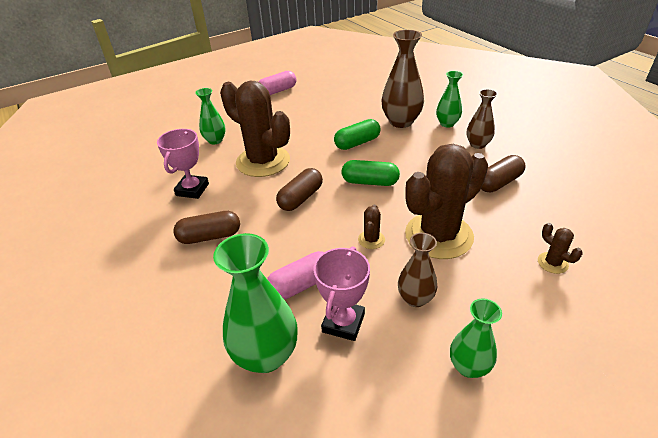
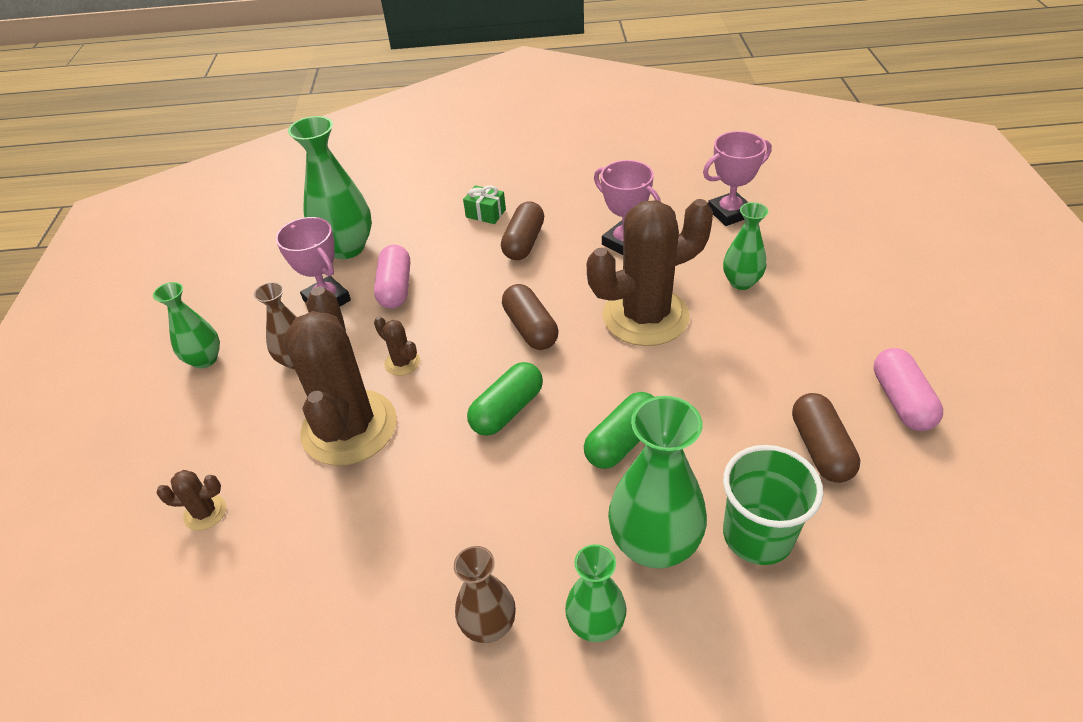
camera: 120 degrees right, 5 degrees up
green capsule [334,119,381,150] -> green capsule turned 45 degrees clockwise [584,392,654,469]
brown vase [382,30,424,128] -> green vase [608,396,707,569]
brown capsule [481,155,525,192] -> brown capsule moved to [792,393,860,483]
none -> green gift [463,185,506,224]
none -> pink trophy [703,131,772,226]
none -> green cup [723,445,823,565]

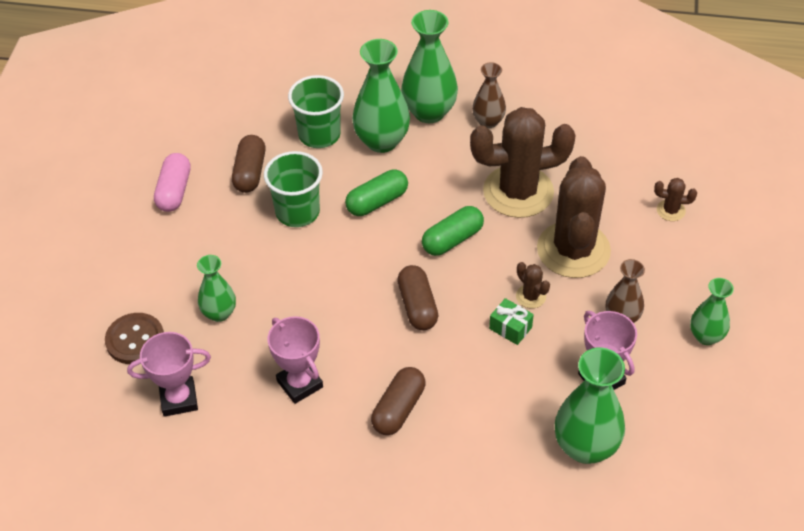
camera: 170 degrees left, 5 degrees up
pink capsule [374,245,410,309] -> none
green gift [463,185,506,224] -> green gift moved to [489,298,534,345]
green vase [565,544,626,642] -> green vase [401,10,458,123], size x1.68
brown cactus [587,199,713,346] -> brown cactus moved to [470,107,576,218]
none -> brown button [105,313,164,364]
none -> green cup [264,151,323,227]

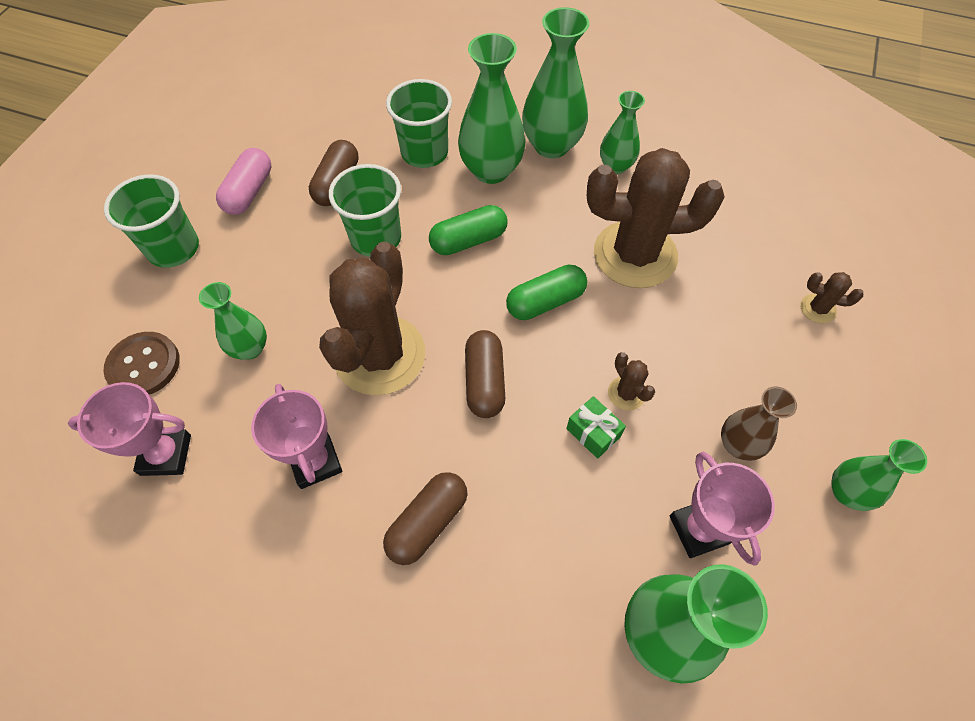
camera: 10 degrees right, 10 degrees up
brown vase [472,62,506,129] -> green vase [600,91,645,174]
brown cactus [537,156,611,278] -> brown cactus moved to [319,242,426,396]
none -> green cup [104,174,199,268]

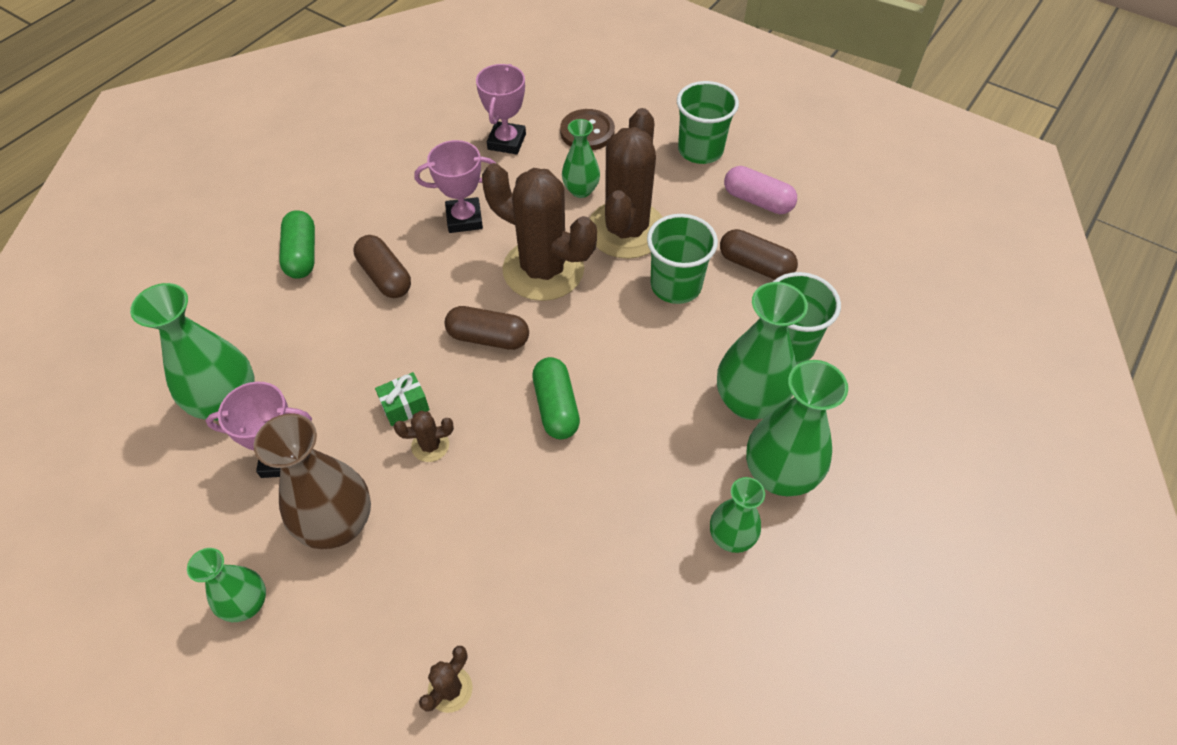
camera: 105 degrees right, 5 degrees down
green capsule [429,205,507,255] -> green capsule moved to [279,210,315,279]
brown cactus [587,148,724,288] -> brown cactus moved to [589,108,663,259]
brown vase [721,386,797,461] -> brown vase [254,413,371,549], size x1.68

